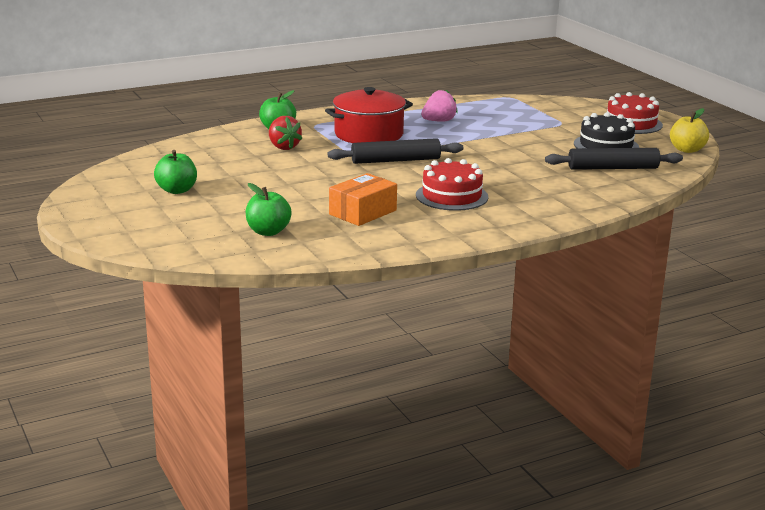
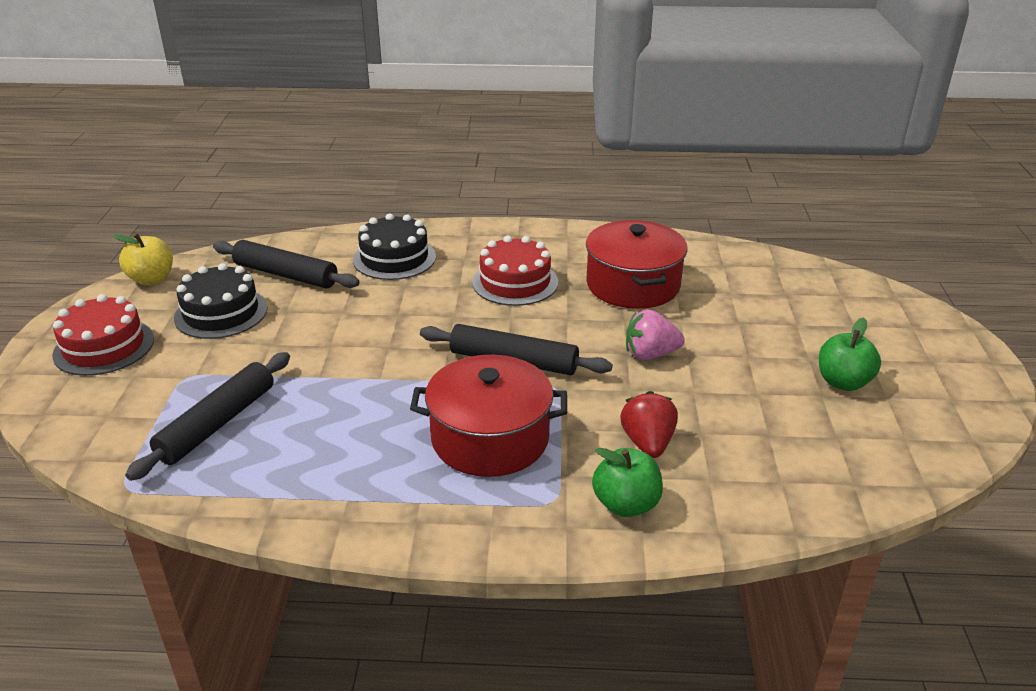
camera: 150 degrees left, 10 degrees up
green apple [246,183,292,236] -> none
orange box [329,173,397,226] -> red pot [586,220,688,309]
pink strawberry [421,90,458,122] -> pink strawberry moved to [626,309,685,360]
none -> black rolling pin [125,352,290,481]
none -> black cake [353,213,436,280]

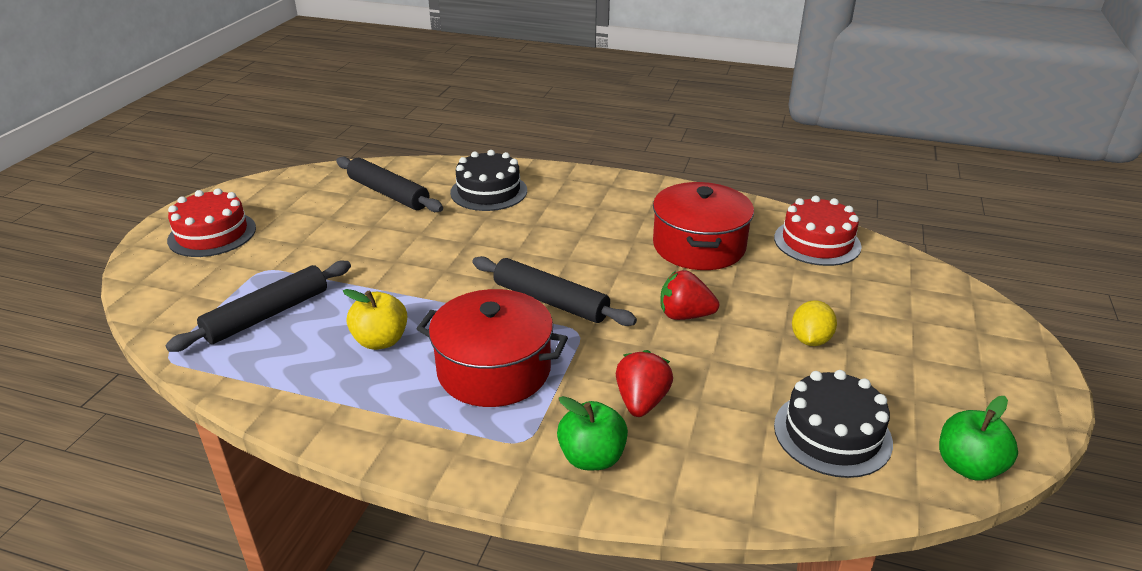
camera: 15 degrees right, 0 degrees up
yellow apple [113,233,173,285] -> yellow apple moved to [343,289,407,350]
black cake [174,263,268,339] -> black cake moved to [774,370,893,478]
red cake [472,236,558,306] -> red cake moved to [774,196,862,266]
pink strawberry [626,309,685,360] -> red strawberry [660,270,719,320]
green apple [819,318,881,391] -> green apple moved to [939,396,1018,481]
none -> yellow lemon [792,300,837,346]

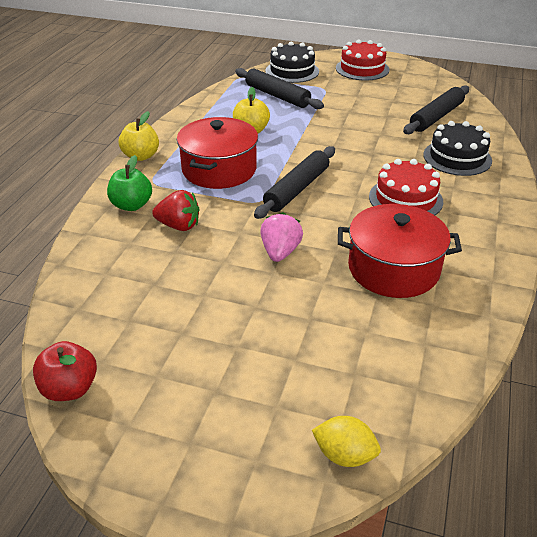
camera: 90 degrees right, 5 degrees up
red strawberry [660,270,719,320] -> pink strawberry [260,212,303,262]
red cake [774,196,862,266] -> red cake moved to [369,159,443,215]
black cake [774,370,893,478] -> black cake moved to [265,41,319,83]
yellow lemon [792,300,837,346] -> yellow lemon moved to [312,416,381,467]
green apple [939,396,1018,481] -> red apple [33,341,97,401]
none -> yellow apple [119,111,159,161]

